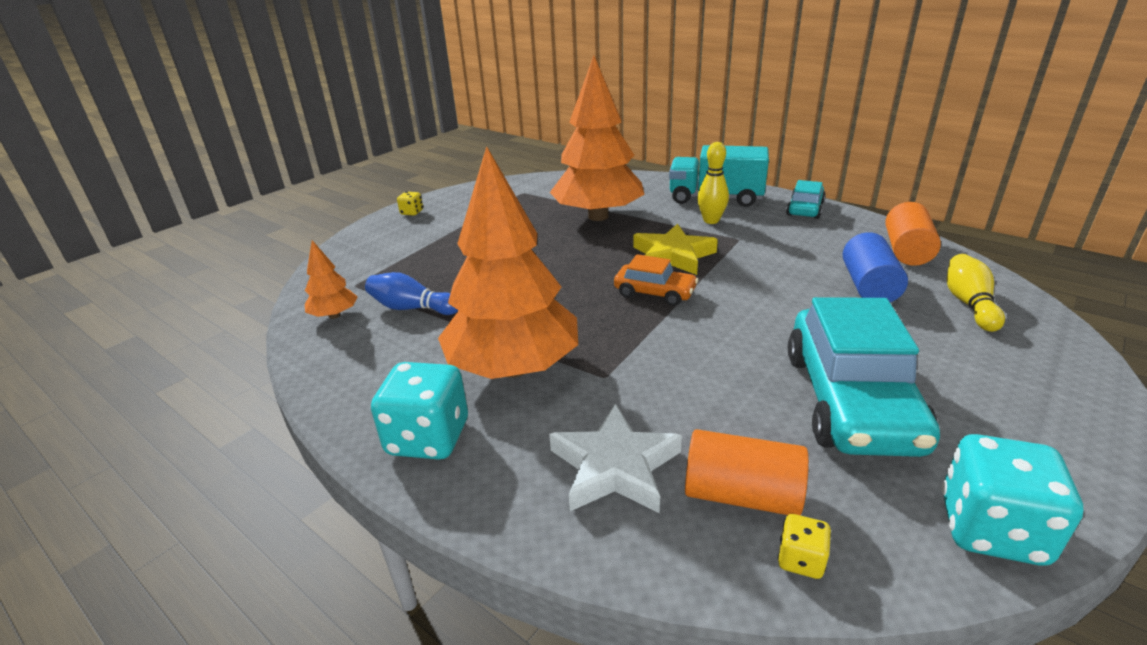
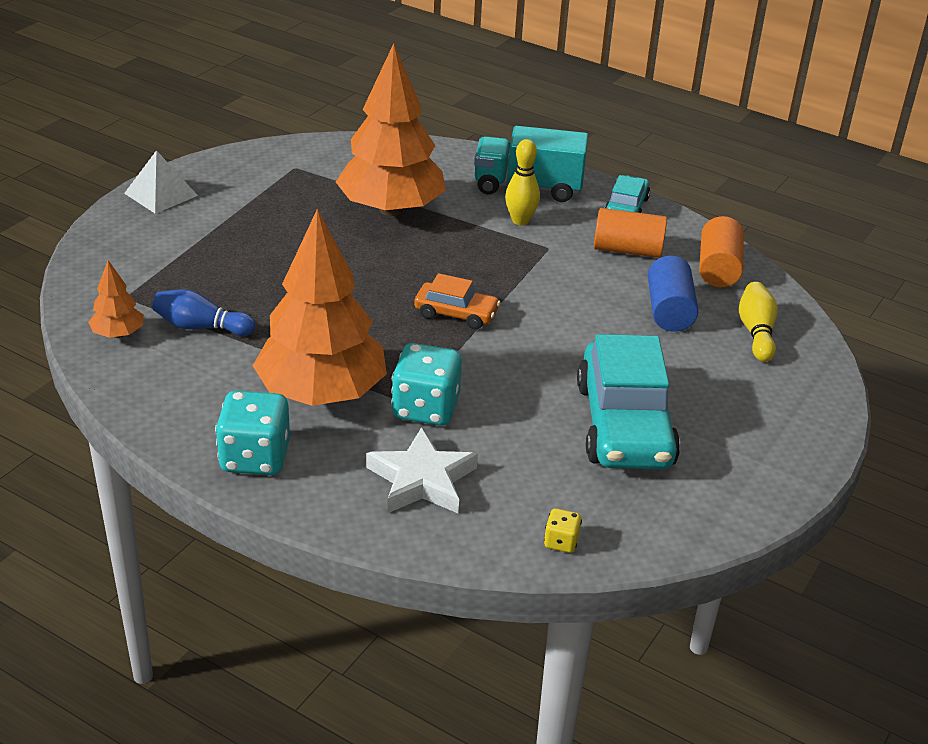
camera: 10 degrees left, 5 degrees up
yellow dice [397,191,423,216] -> white pyramid [124,150,198,214]
yellow star [634,224,718,275] -> none
orange cylinder [685,429,809,515] -> orange cylinder moved to [594,208,667,258]
turquoise dice [941,434,1083,566] -> turquoise dice moved to [391,343,462,426]

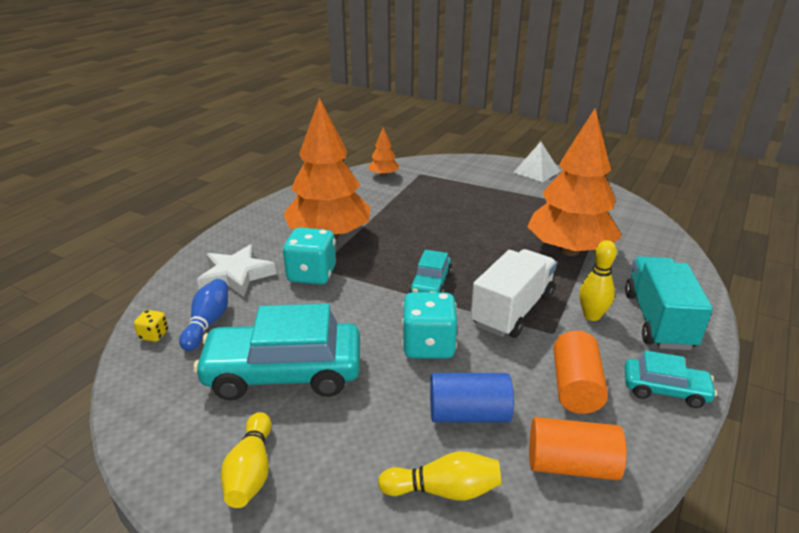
camera: 90 degrees right, 5 degrees down
blue bowling pin [152,289,256,336] -> blue bowling pin moved to [179,279,228,351]
turquoise dice [215,391,290,475] -> turquoise dice moved to [402,292,457,359]
orange car [414,273,501,329] -> turquoise car [409,250,452,293]
none -> yellow bowling pin [221,412,272,508]
none -> white truck [471,249,557,338]

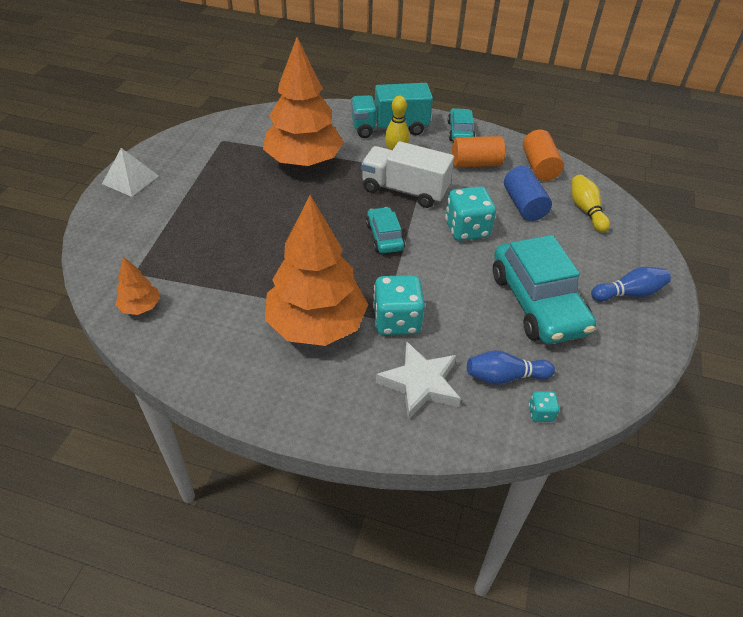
camera: 105 degrees left, 15 degrees up
yellow dice [134,310,168,342] -> turquoise dice [529,391,559,422]
yellow bowling pin [221,412,272,508] -> blue bowling pin [591,267,671,302]
turquoise car [409,250,452,293] -> turquoise car turned 105 degrees counterclockwise [366,207,405,253]

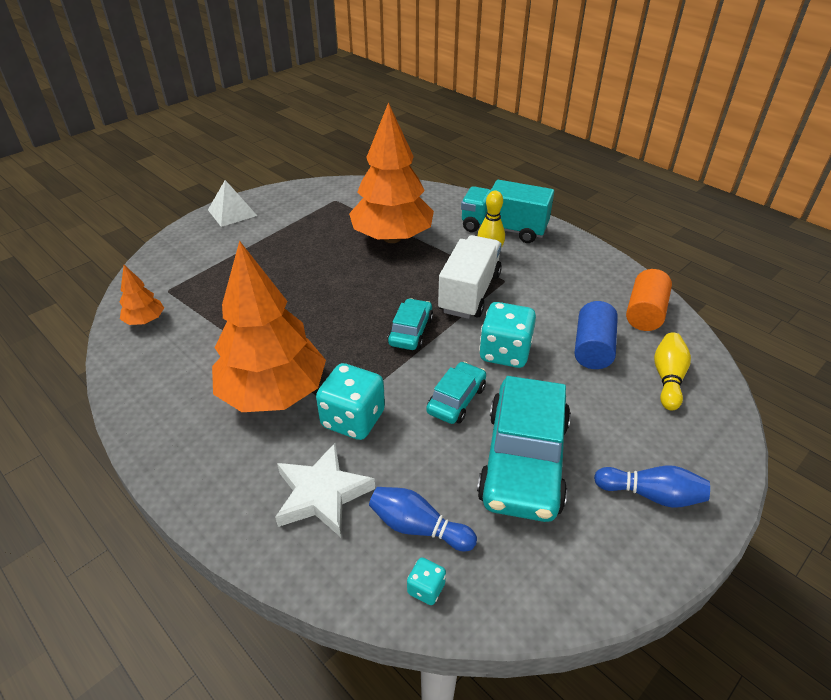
camera: 30 degrees right, 5 degrees down
white truck [361,141,454,208] -> white truck turned 60 degrees clockwise [438,235,502,319]
turquoise car [448,108,475,141] -> turquoise car moved to [426,362,486,424]
orange cylinder [452,136,505,167] -> none

